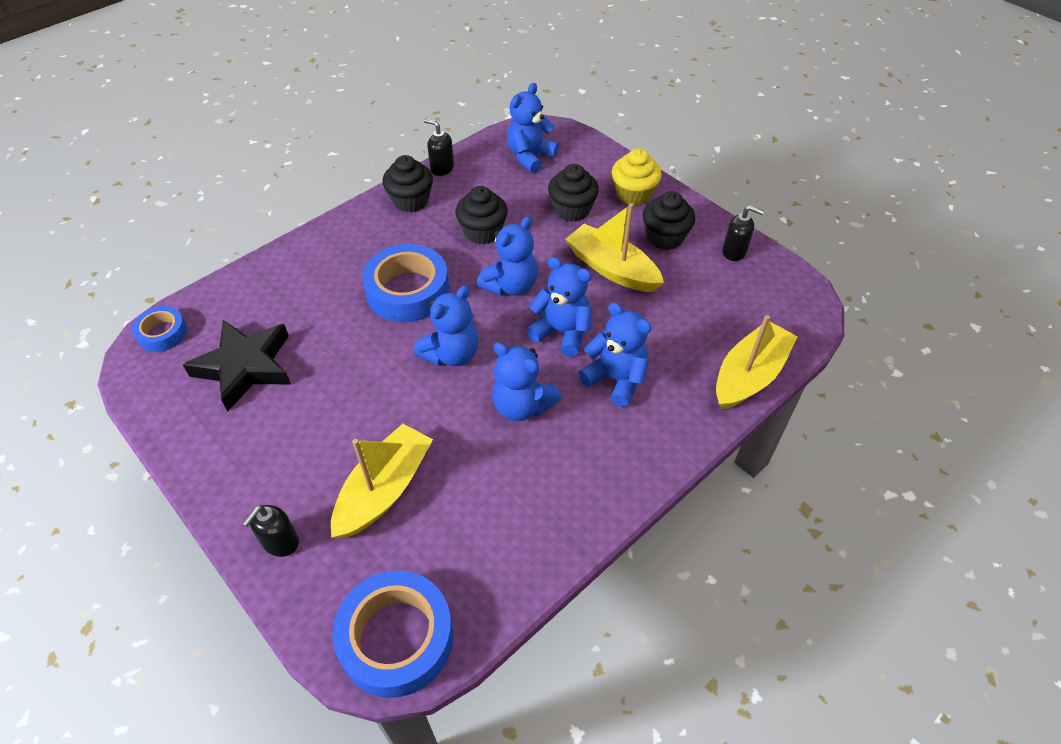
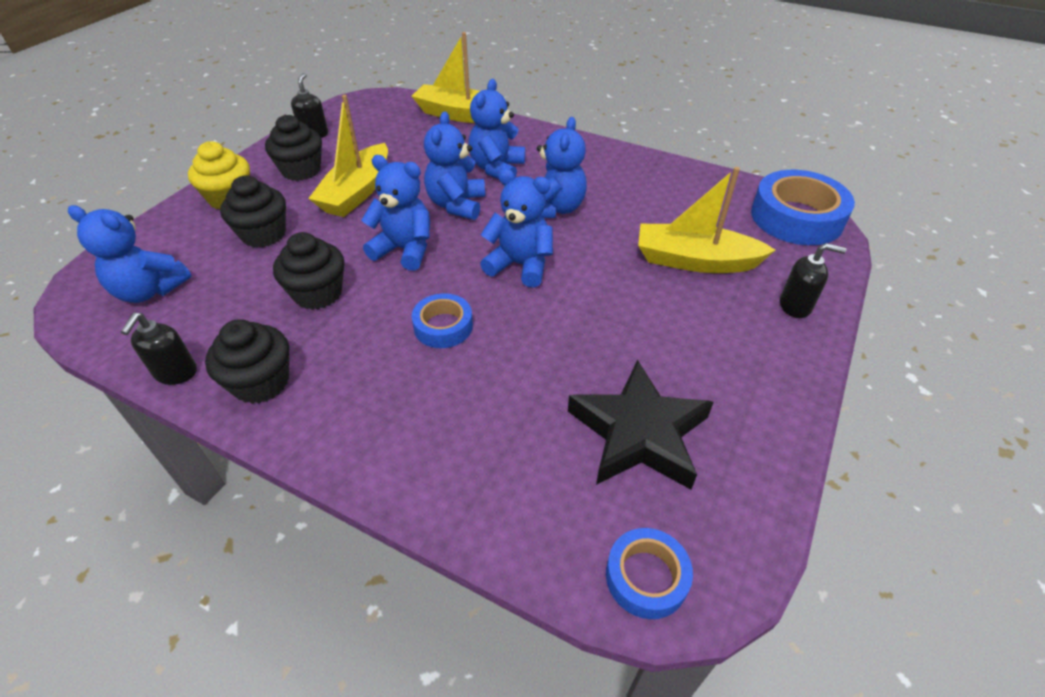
camera: 110 degrees left, 5 degrees down
blue tape [362,244,449,322] -> blue tape [412,293,473,348], size x0.55

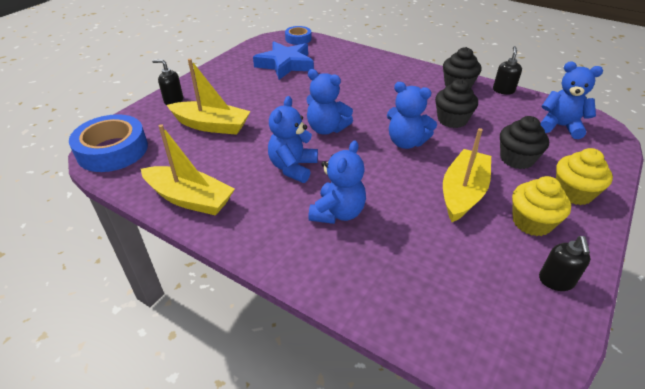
camera: 175 degrees left, 5 degrees down
black cupcake [265,115,322,181] -> yellow cupcake [512,176,571,236]
yellow boat [412,32,509,123] -> yellow boat moved to [141,124,235,216]
blue tape [412,293,473,348] -> none
blue teddy bear [424,111,485,220] -> none
black star [568,360,714,489] -> blue star [253,41,314,80]

